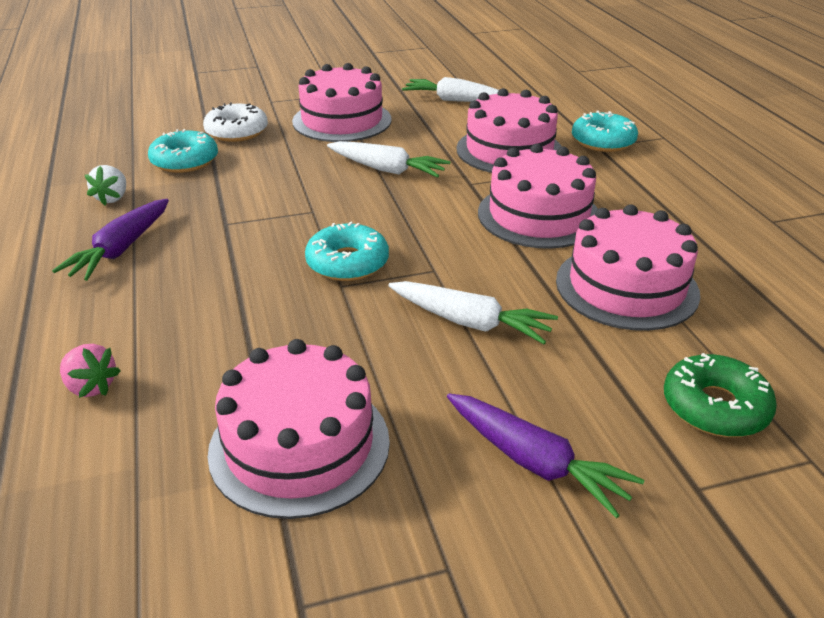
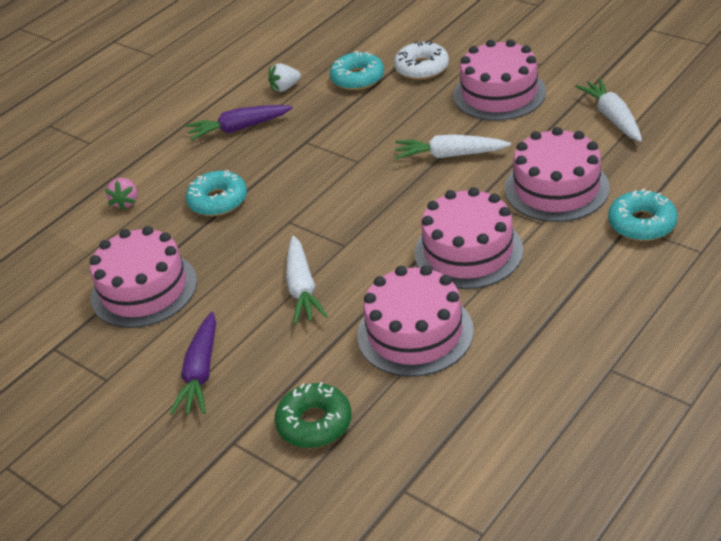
camera: 60 degrees right, 5 degrees up
turquoise donut [305,221,389,281] -> turquoise donut moved to [186,170,247,216]
white carrot [327,141,450,178] -> white carrot turned 105 degrees clockwise [395,134,511,159]

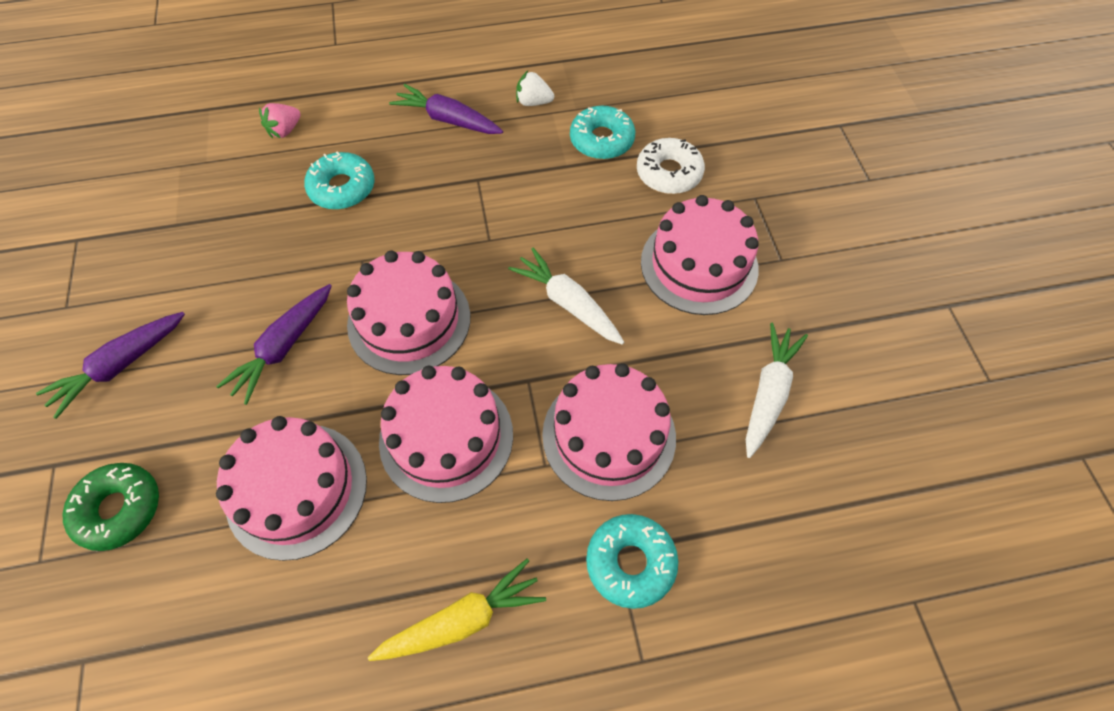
camera: 35 degrees right, 20 degrees up
pink cake [90,226,197,328] -> pink cake moved to [347,250,470,375]
white carrot [286,236,328,325] -> purple carrot [216,284,332,405]
none -> yellow carrot [368,558,546,661]

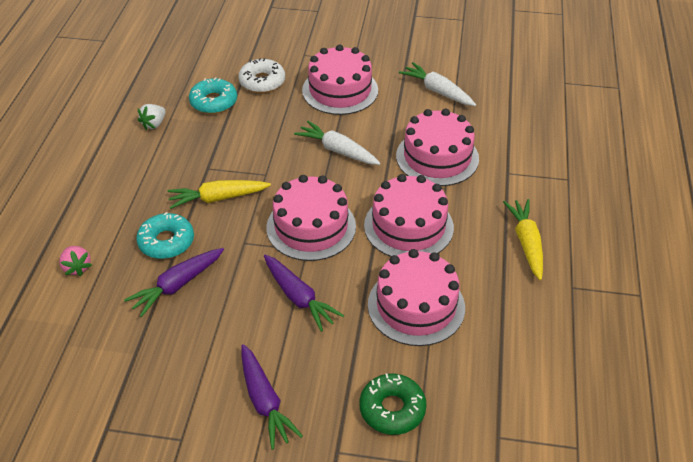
camera: 70 degrees left, 15 degrees down
purple carrot [389,84,503,134] -> purple carrot moved to [124,248,224,317]
white carrot [508,248,624,345] -> white carrot turned 60 degrees clockwise [294,121,380,165]
turquoise donut [586,514,678,609] -> none
none -> yellow carrot [168,180,271,209]

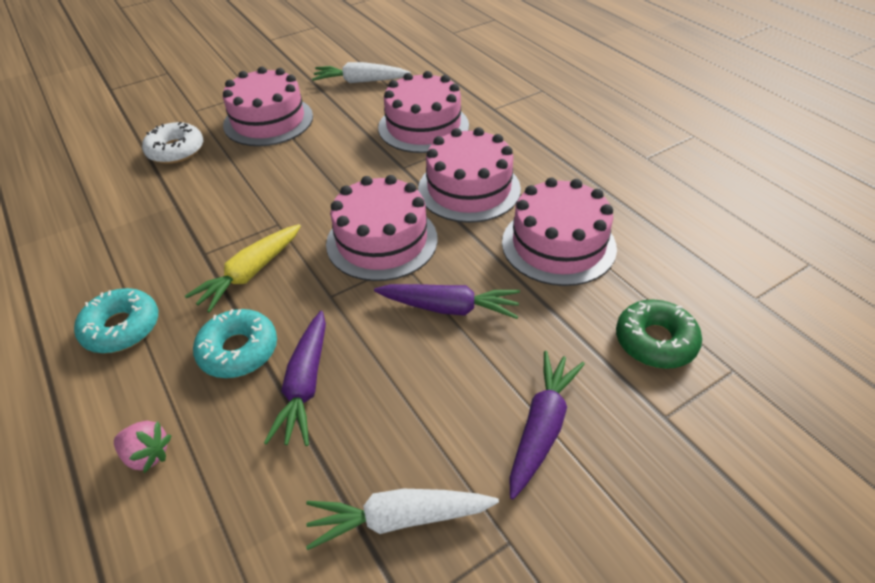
camera: 40 degrees left, 0 degrees up
white strawberry [138,104,166,130] -> none
turquoise donut [189,77,237,114] -> turquoise donut moved to [74,288,158,353]
purple carrot [241,344,303,450] -> purple carrot turned 90 degrees counterclockwise [509,351,585,500]
white carrot [294,121,380,165] -> white carrot moved to [306,489,499,550]
yellow carrot [503,199,543,280] -> none

